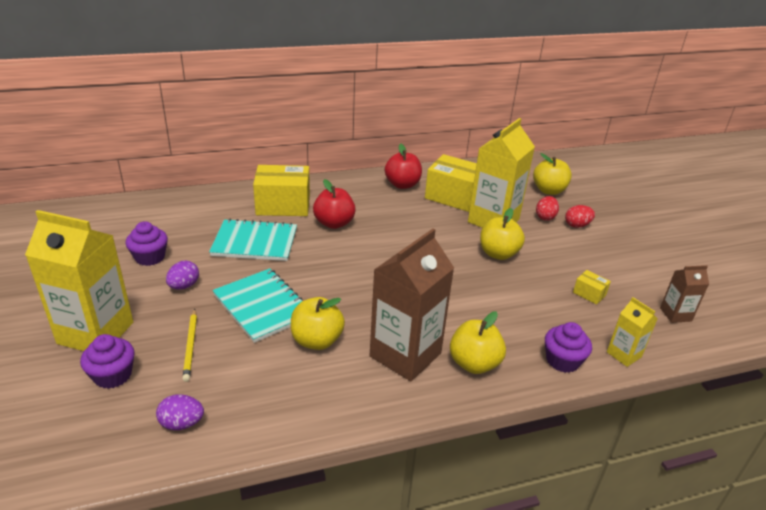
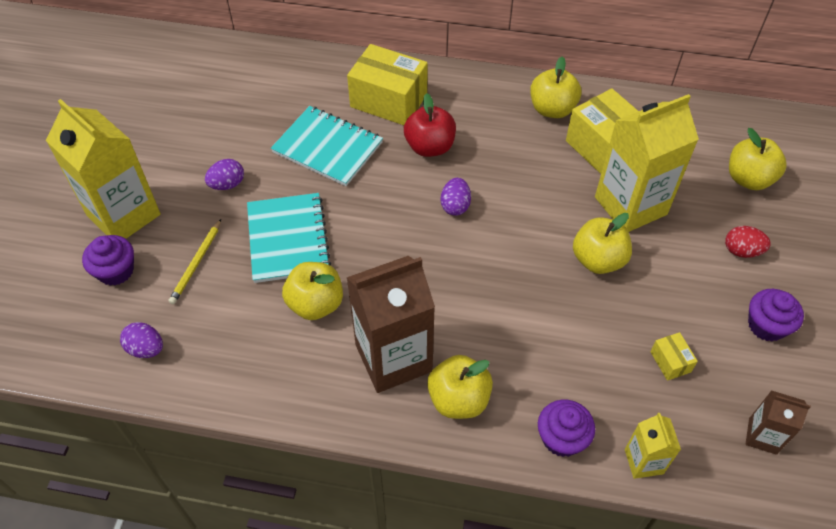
camera: 30 degrees right, 20 degrees up
purple cupcake [126,221,168,266] -> purple cupcake moved to [748,289,804,342]
red apple [385,144,422,189] -> yellow apple [530,56,581,118]
red egg [536,196,559,221] -> none
none -> purple egg [441,178,471,216]

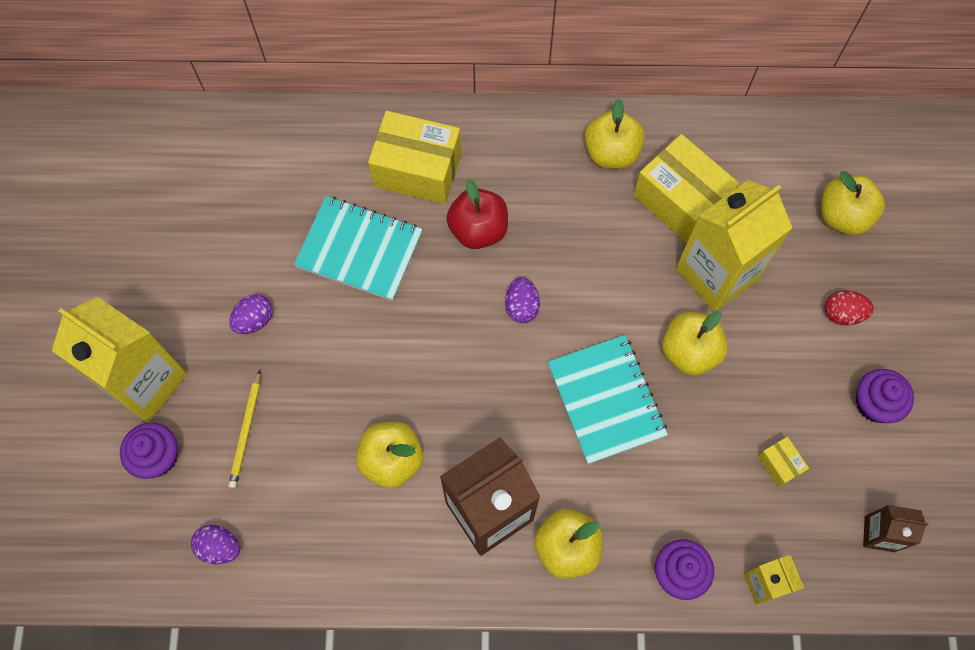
camera: 10 degrees left, 15 degrees up
turquoise notebook [247,193,331,283] -> turquoise notebook moved to [548,335,668,464]

